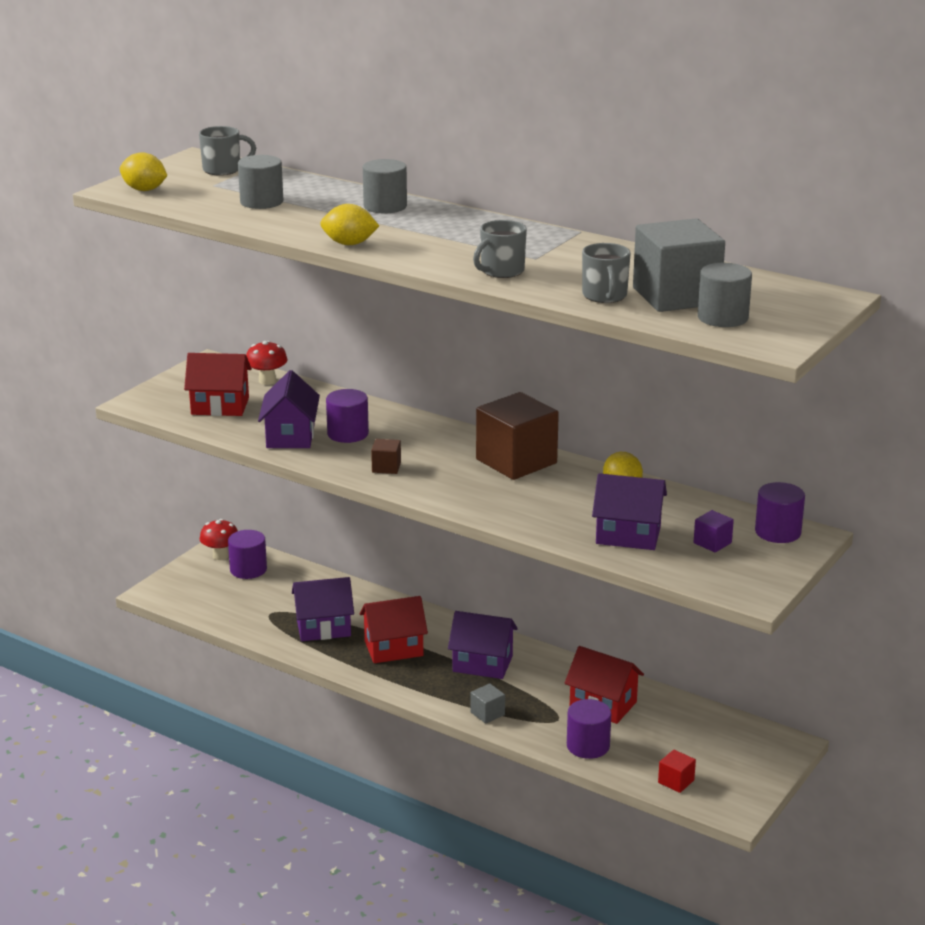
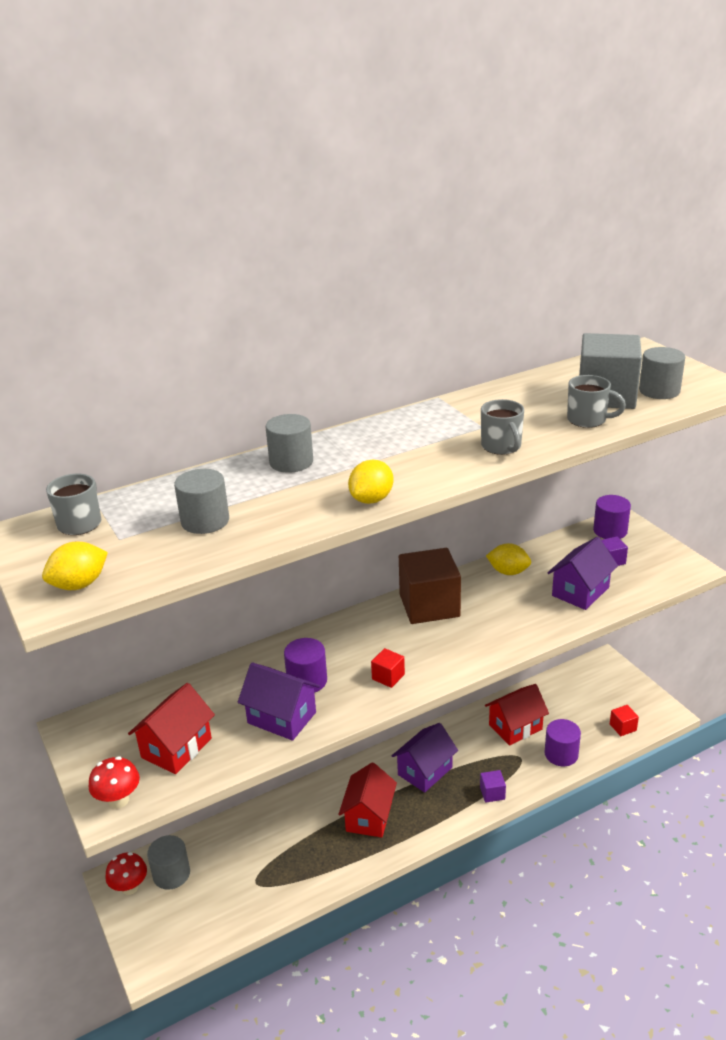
camera: 60 degrees left, 5 degrees up
purple cylinder [228,530,267,579] -> grey cylinder [147,835,190,890]
red mushroom [246,341,287,385] -> red mushroom moved to [89,756,140,809]
purple house [292,577,354,641] -> none
brown cube [371,439,401,474] -> red cube [371,648,405,688]
grey cube [470,683,505,724] -> purple cube [480,770,506,803]

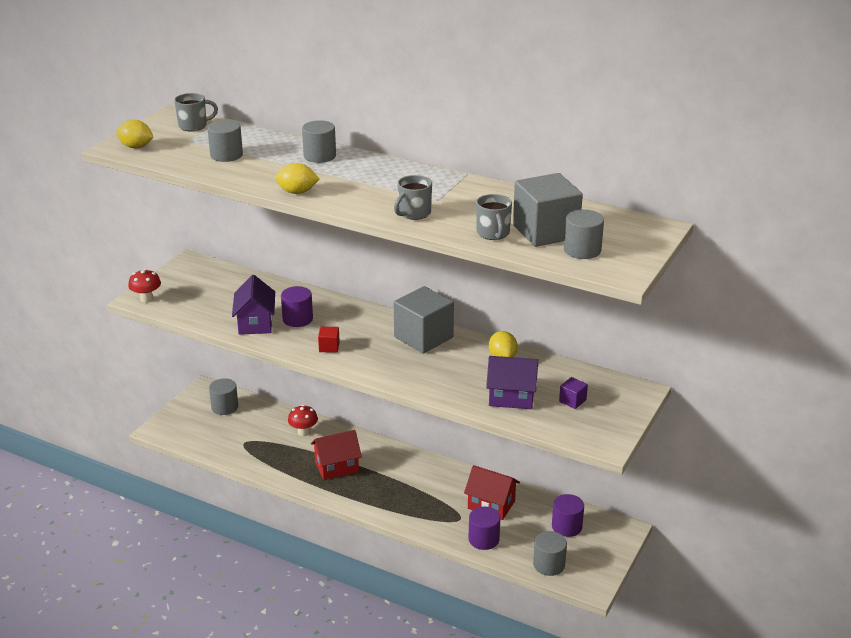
camera: 55 degrees right, 0 degrees up
red mushroom [105,852,147,895] -> red mushroom moved to [288,405,318,436]
red house [128,683,215,774] -> none
purple house [392,723,458,792] -> none
brown cube [399,548,461,624] -> grey cube [394,286,454,354]
purple cube [480,770,506,803] -> none
purple cylinder [593,495,631,539] -> purple cylinder moved to [552,494,584,537]
red cube [610,705,639,736] -> grey cylinder [533,531,567,576]

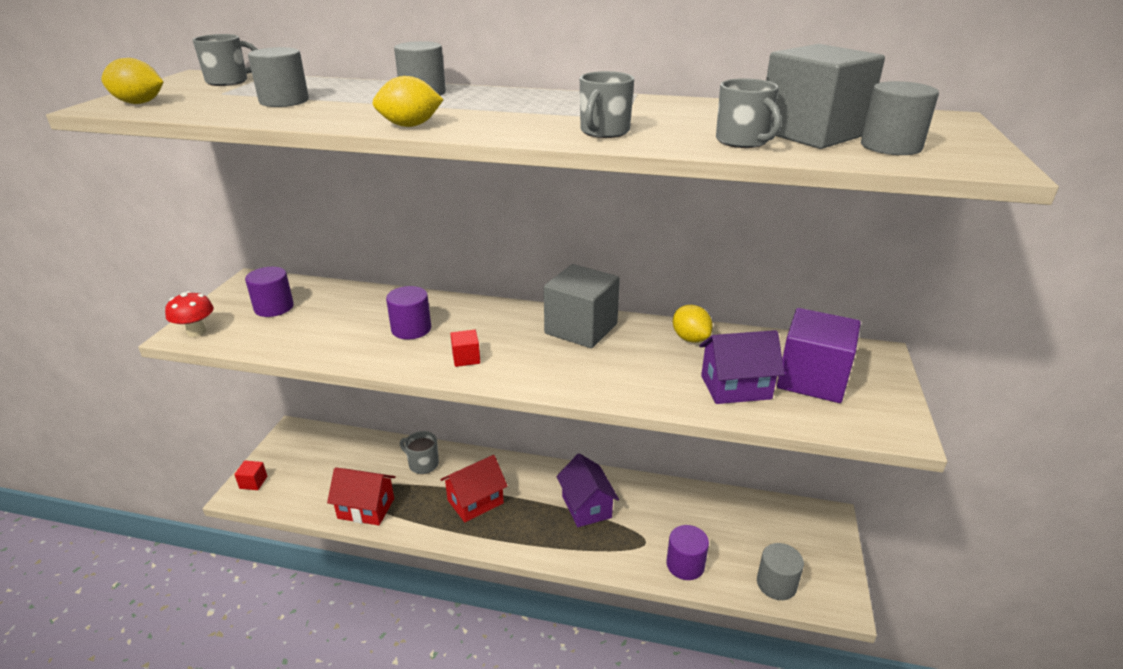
camera: 15 degrees left, 0 degrees up
grey cylinder [209,378,238,415] -> none
purple house [232,275,275,335] -> purple house moved to [556,453,619,527]
red mushroom [288,405,318,436] -> grey mug [400,431,439,474]
red house [464,465,520,520] -> red house moved to [327,467,396,525]
purple cylinder [552,494,584,537] -> purple cylinder moved to [245,267,294,317]
purple cube [559,377,588,409] -> purple cube [777,308,861,403], size x2.30
none -> red cube [234,461,267,490]

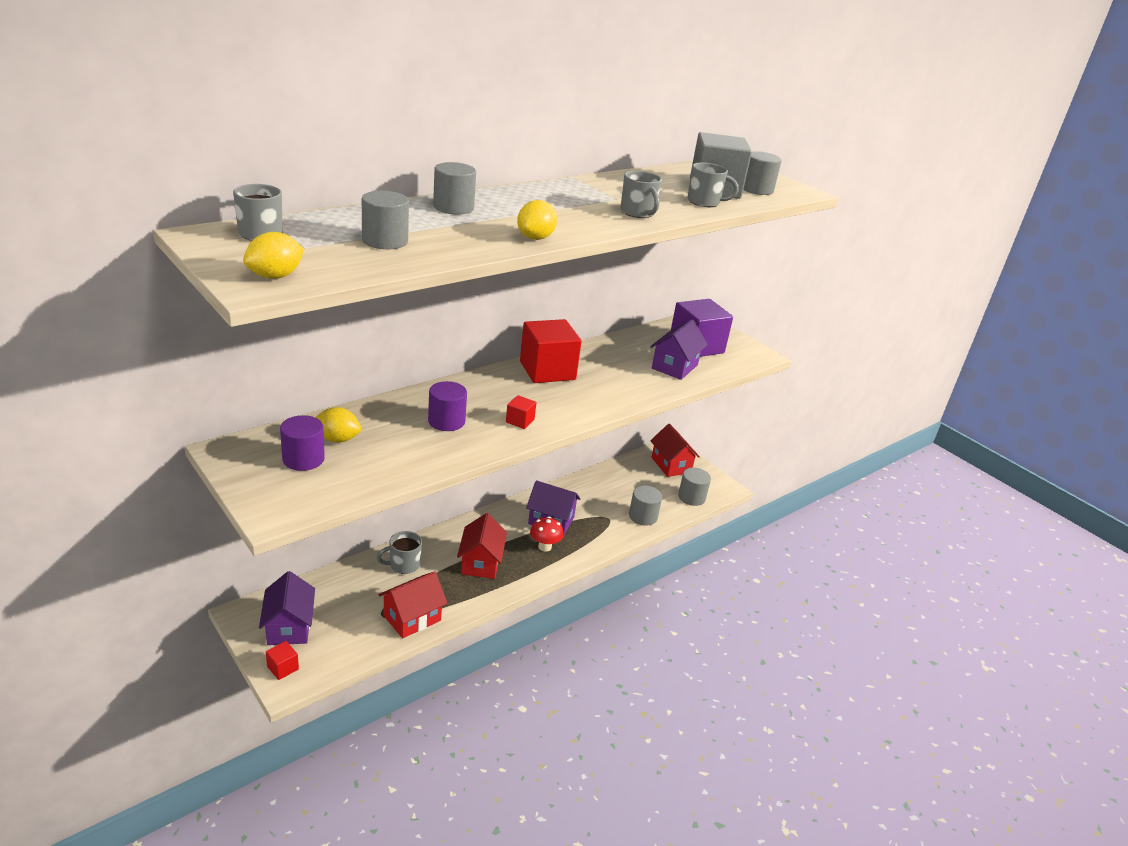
camera: 55 degrees left, 0 degrees up
red mushroom [165,291,214,337] -> red mushroom moved to [530,516,564,551]
grey cube [544,264,620,348] -> red cube [520,319,582,383]
purple cylinder [666,525,709,580] -> grey cylinder [629,486,662,526]
yellow lemon [673,305,713,343] -> yellow lemon moved to [315,407,361,443]
none -> purple house [259,571,315,645]
none -> red house [650,423,700,477]

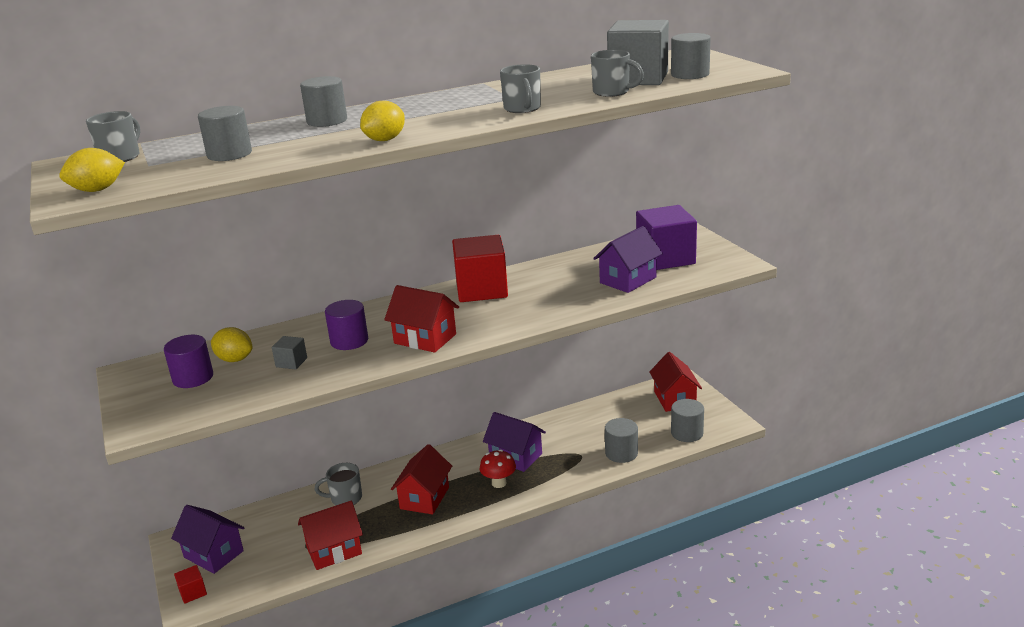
camera: 20 degrees right, 5 degrees down
purple house [259,571,315,645] -> purple house turned 60 degrees counterclockwise [171,505,244,574]
red cube [506,395,536,429] -> red house [384,285,459,353]
none -> grey cube [272,336,307,370]

